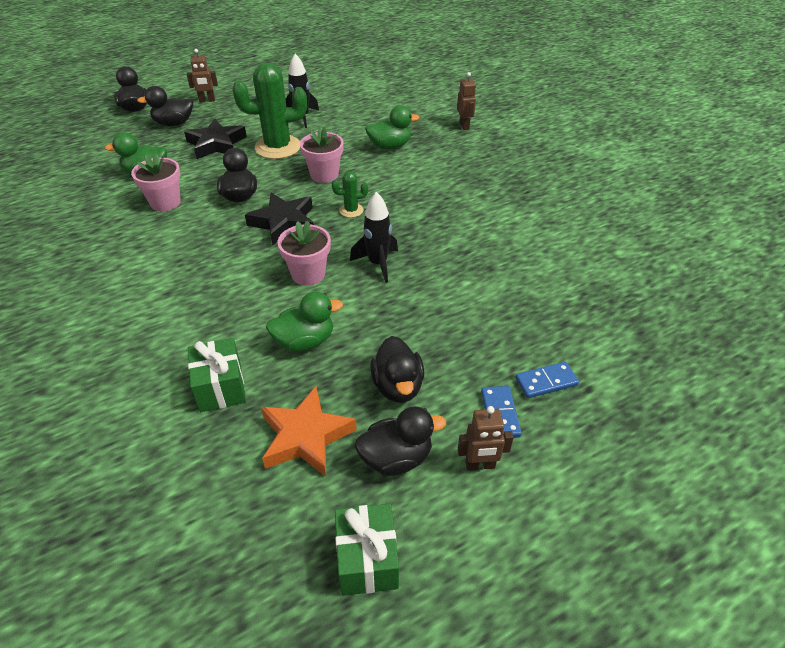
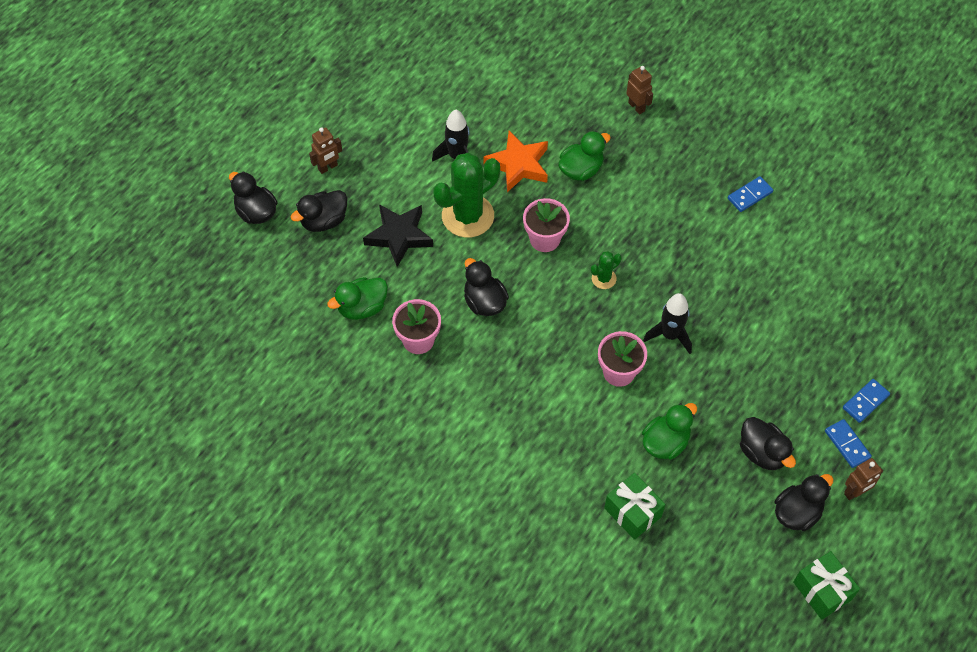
camera: 25 degrees left, 15 degrees up
black star [245,192,314,245] -> none
orange star [261,386,357,477] -> orange star moved to [484,131,548,192]
none -> blue domino [728,176,773,212]

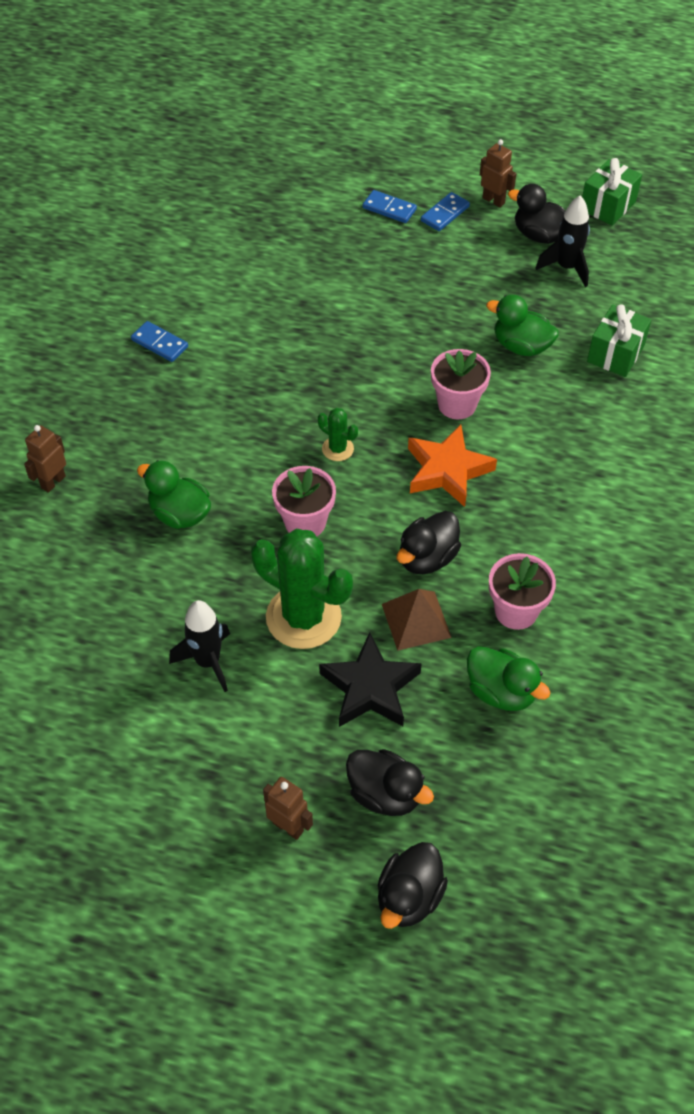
camera: 110 degrees left, 5 degrees down
orange star [484,131,548,192] -> orange star moved to [408,425,497,507]
black rocket [643,293,692,354] -> black rocket moved to [535,195,590,287]
black duck [740,417,796,470] -> none
none -> brown pyramid [382,589,452,651]

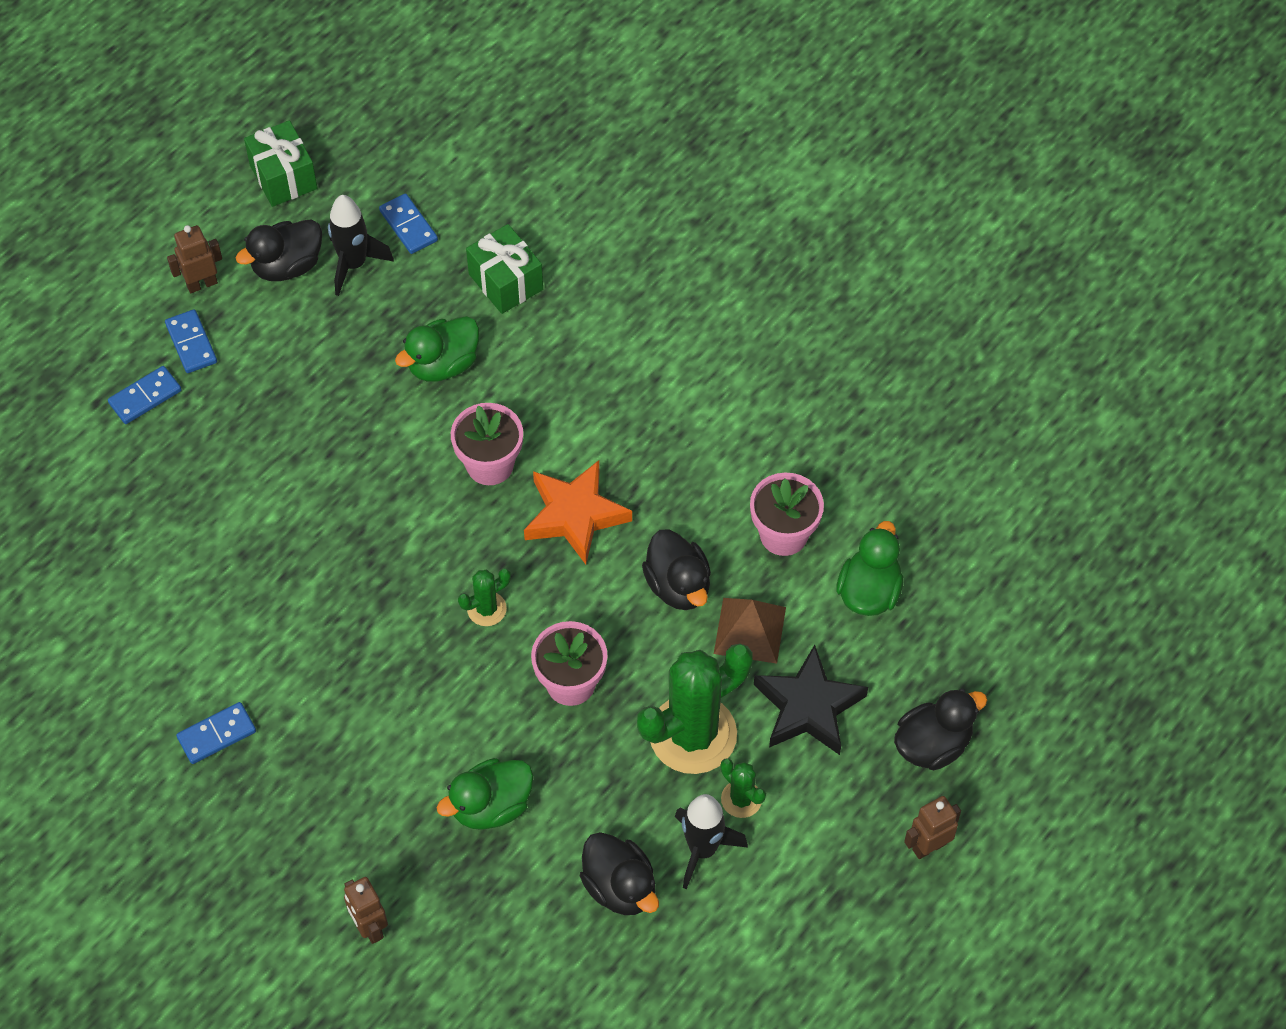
camera: 65 degrees left, 5 degrees up
black duck [378,842,448,929] -> black duck moved to [580,832,659,915]
green duck [467,646,551,711] -> green duck turned 45 degrees counterclockwise [836,521,904,616]
none -> blue domino [379,193,438,254]
none -> green cactus [721,758,766,818]

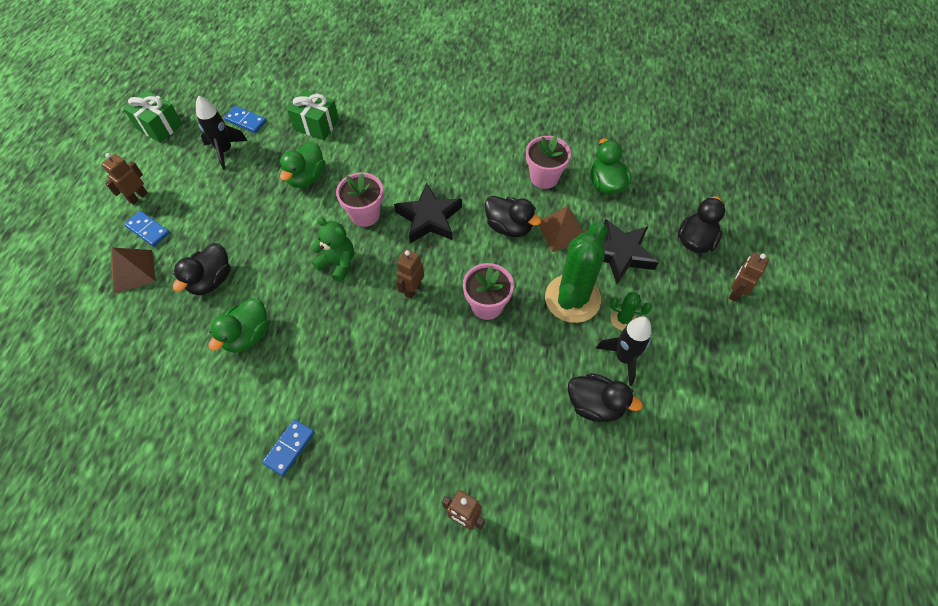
camera: 30 degrees left, 0 degrees up
blue domino [108,366,182,424] -> brown pyramid [111,248,156,294]
black duck [236,219,322,281] -> black duck moved to [173,243,230,295]
green duck [437,758,534,830] -> green duck moved to [208,298,268,353]
green cactus [458,568,511,626] -> brown robot [396,249,424,299]
orange star [524,460,632,564] -> black star [394,182,462,243]
none -> green teddy bear [311,217,354,282]

